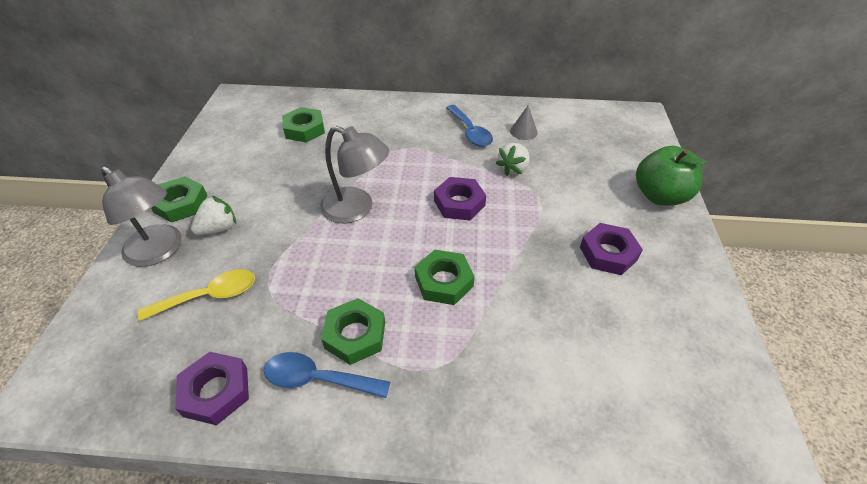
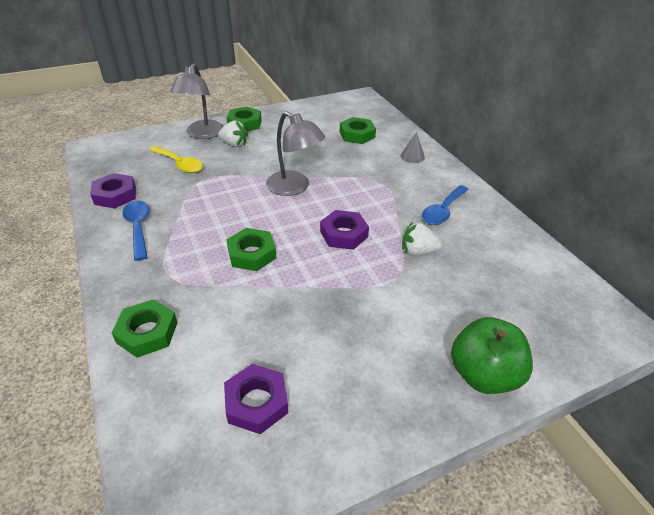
camera: 60 degrees right, 5 degrees down
grey lamp [320,126,389,223] -> grey lamp turned 45 degrees counterclockwise [266,111,325,196]
green nut [321,298,385,365] -> green nut moved to [111,299,178,358]
grey cone [510,105,538,140] -> grey cone moved to [401,132,425,163]
purple nut [580,223,643,275] -> purple nut moved to [224,364,288,434]

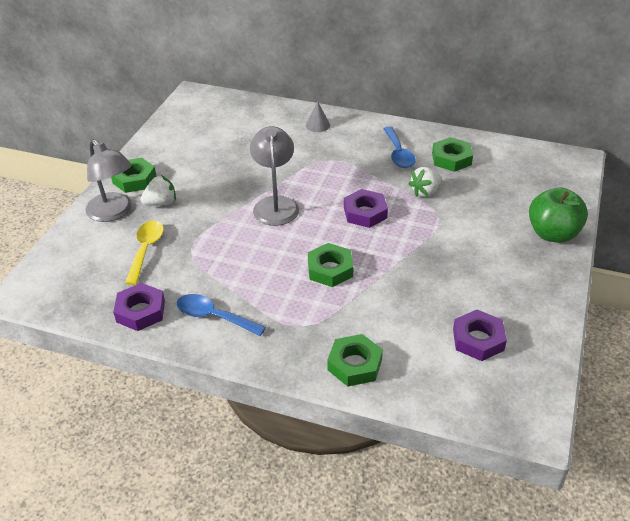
camera: 45 degrees left, 0 degrees up
yellow spoon [149,146,203,173] -> yellow spoon turned 75 degrees counterclockwise [125,220,164,285]
grey lamp [266,111,325,196] -> grey lamp turned 90 degrees counterclockwise [250,126,299,226]
green nut [340,117,376,144] -> green nut moved to [432,137,473,172]

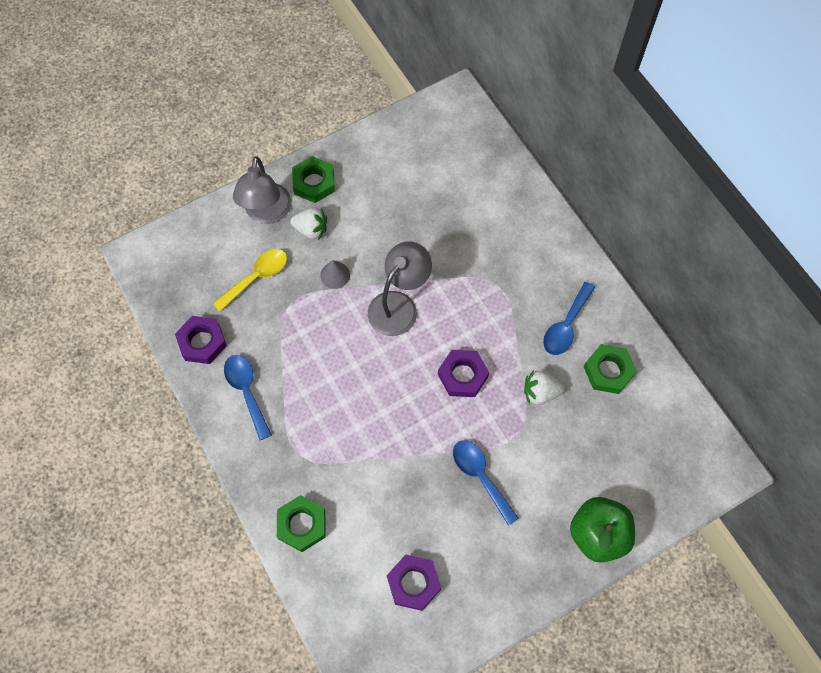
camera: 40 degrees right, 25 degrees up
grey cone [306,101,330,132] -> grey cone moved to [320,260,350,289]
green nut [308,243,353,287] -> none
none -> blue spoon [453,440,519,526]

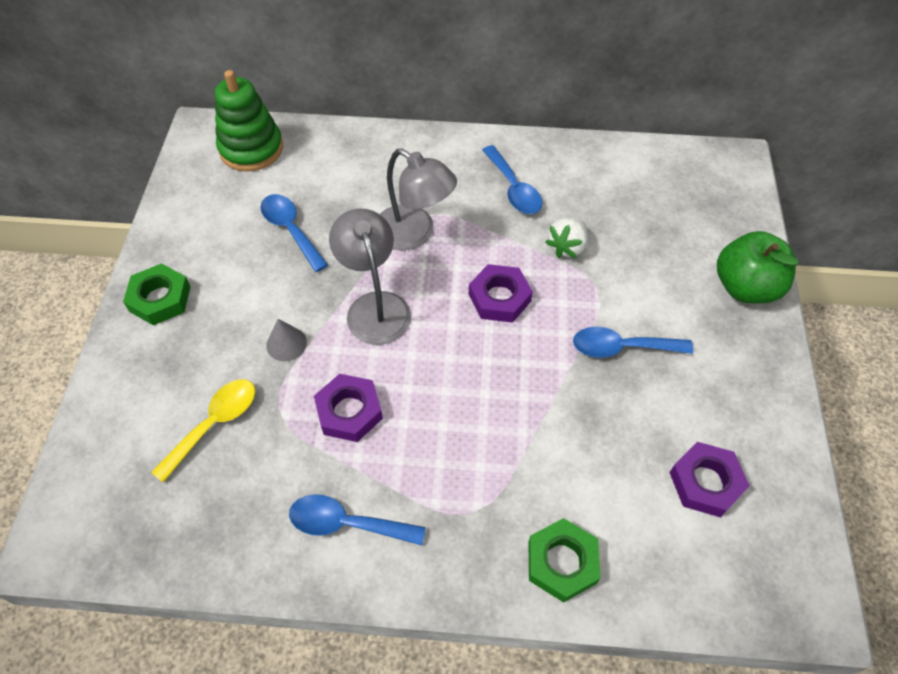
camera: 55 degrees left, 10 degrees down
purple nut [175,316,227,364] -> purple nut moved to [314,374,383,442]
yellow spoon [213,249,287,312] -> yellow spoon turned 45 degrees clockwise [151,379,255,482]
grey lamp [233,156,291,224] -> grey lamp moved to [380,149,457,250]
white strawberry [290,207,327,240] -> none
green nut [584,344,637,394] -> none
none -> green stacking toy [215,70,283,171]
none -> blue spoon [260,194,328,272]

